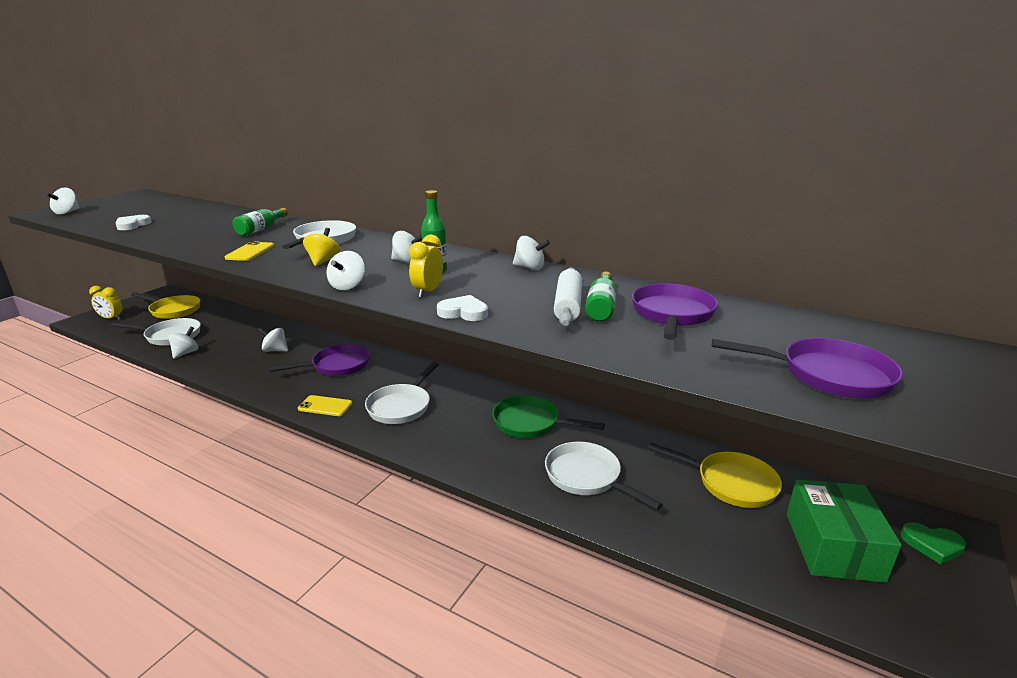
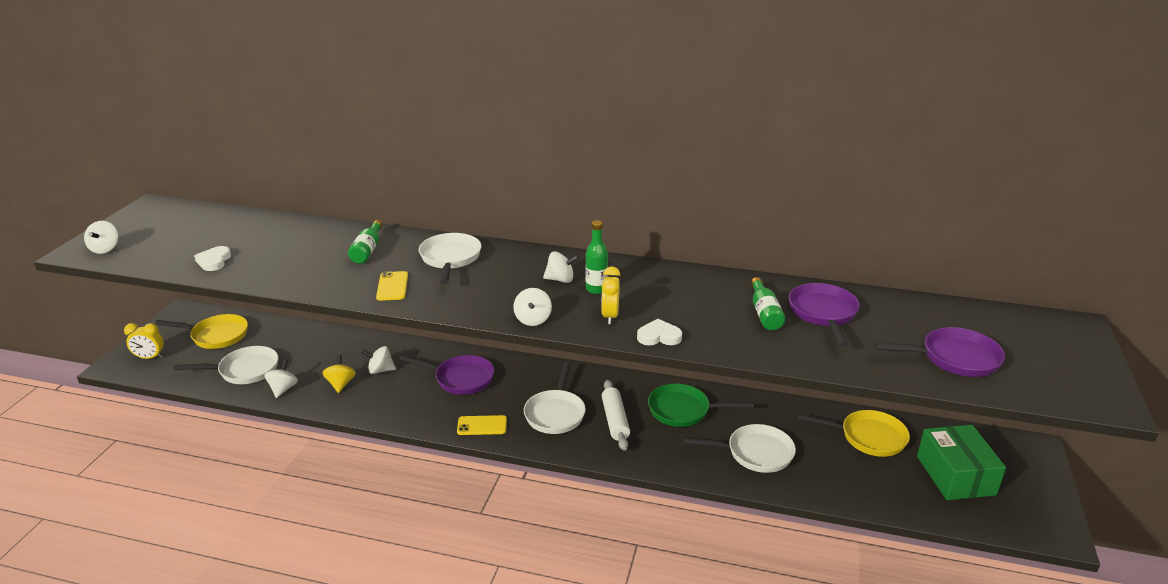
camera: 15 degrees left, 5 degrees up
purple pan [269,344,370,376] -> purple pan turned 60 degrees clockwise [399,355,494,395]
yellow spinning top [303,228,340,266] -> yellow spinning top moved to [323,355,356,393]
white spinning top [513,236,550,270] -> none
white pan [545,442,663,510] -> white pan turned 150 degrees clockwise [683,424,796,473]
white rolling pin [554,267,582,326] -> white rolling pin moved to [602,380,630,451]
green heart [901,522,966,565] -> none

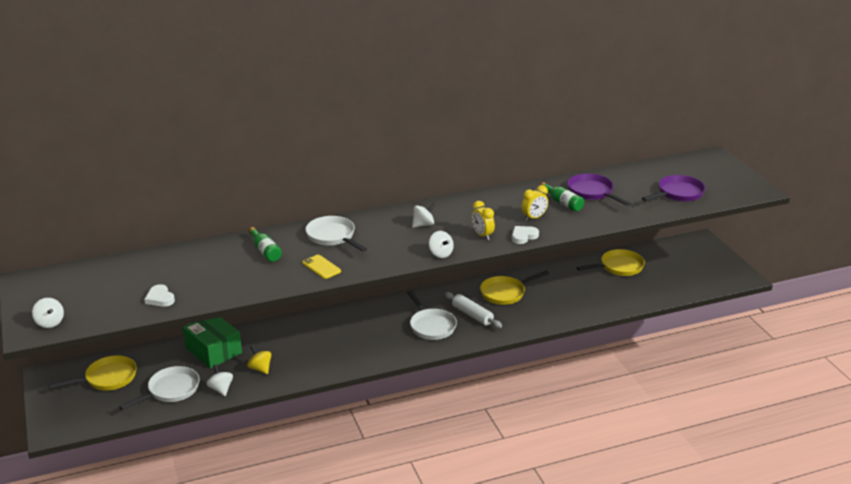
camera: 35 degrees left, 0 degrees up
yellow clock [124,323,164,359] -> yellow clock moved to [522,185,548,221]
white spinning top [361,346,396,374] -> none
purple pan [399,355,494,395] -> none
yellow phone [457,415,507,435] -> none
green bottle [585,220,608,294] -> none
green pan [648,384,754,427] -> yellow pan [480,271,549,305]
white pan [683,424,796,473] -> none
green box [917,425,1006,500] -> green box moved to [183,317,242,369]

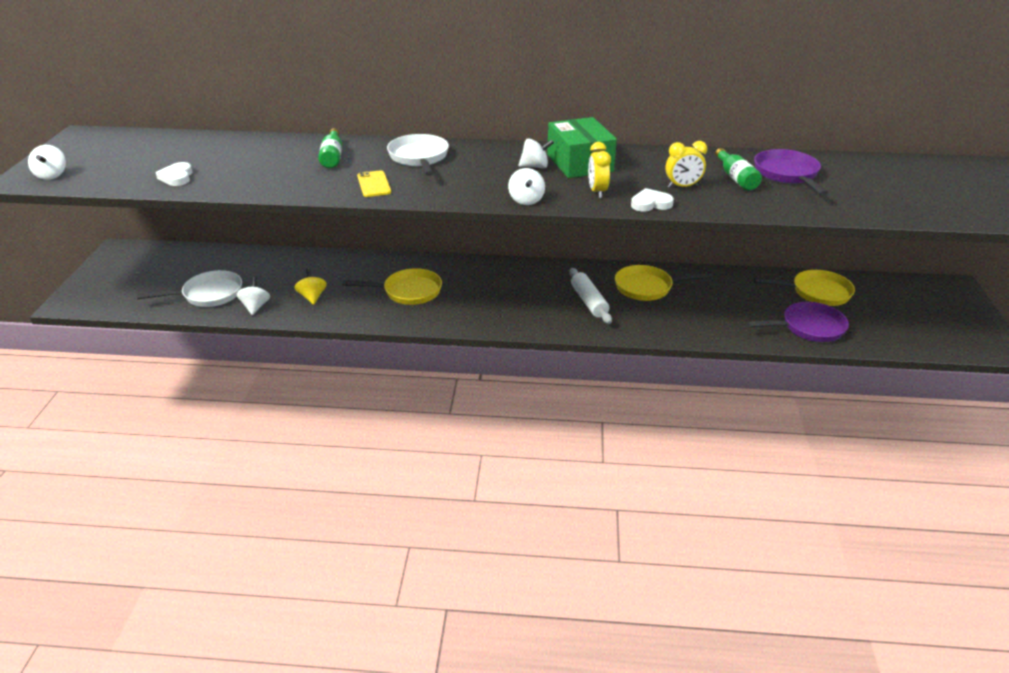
camera: 25 degrees right, 5 degrees up
yellow pan [49,355,137,391] -> yellow pan moved to [342,268,442,305]
green box [183,317,242,369] -> green box moved to [547,117,617,178]
white pan [407,290,457,340] -> none
purple pan [642,175,706,201] -> purple pan moved to [747,302,849,342]

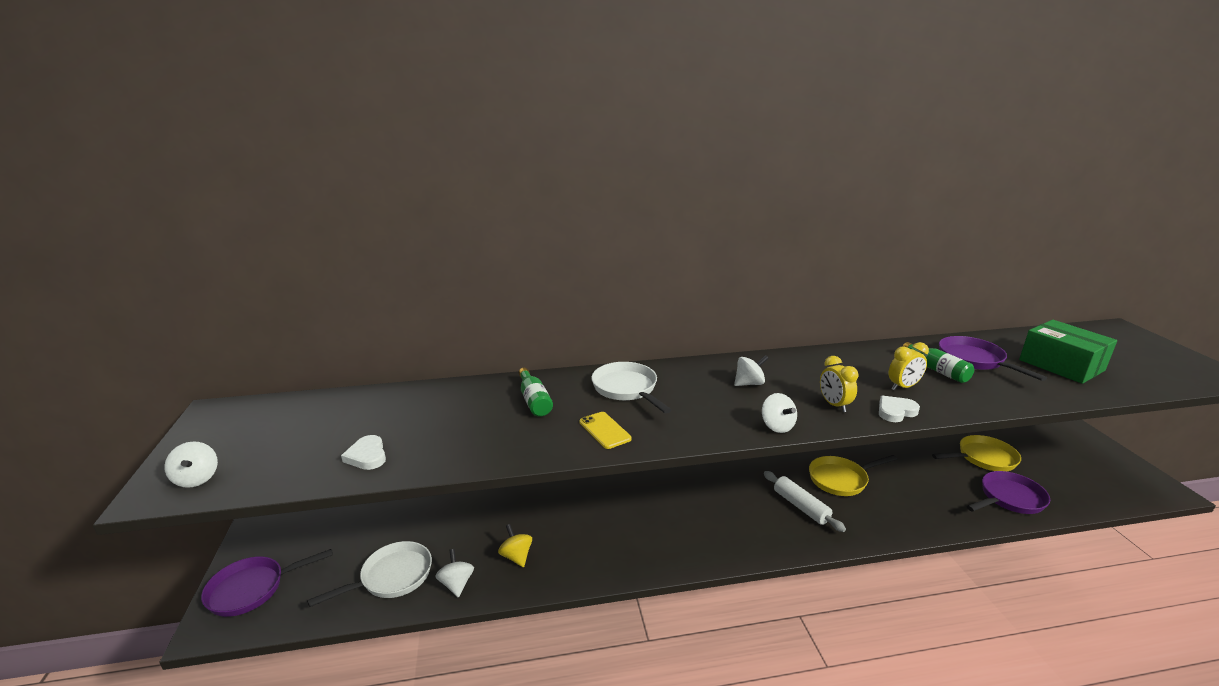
camera: 15 degrees left, 10 degrees down
yellow pan [342,268,442,305] -> none
green box [547,117,617,178] -> green box moved to [1019,320,1117,384]
none -> purple pan [201,549,333,617]

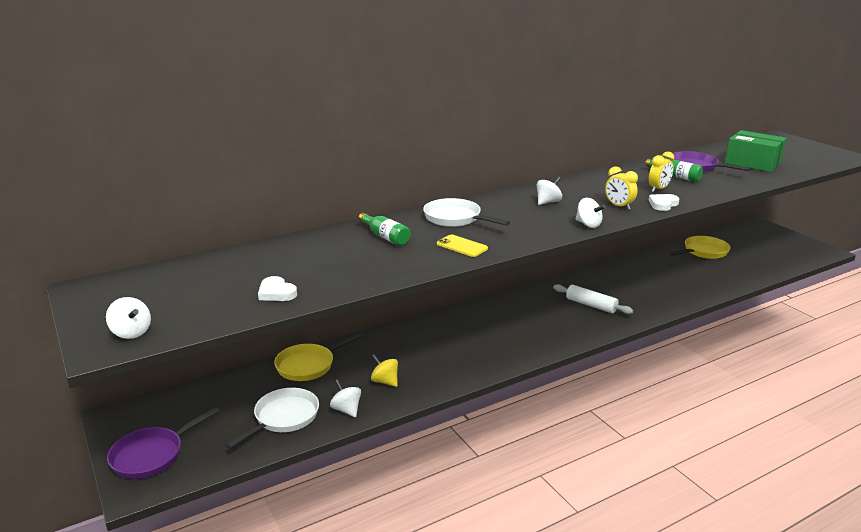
camera: 20 degrees left, 0 degrees up
yellow pan [809,455,897,496] -> yellow pan moved to [274,332,364,381]
purple pan [967,471,1050,514] -> none

